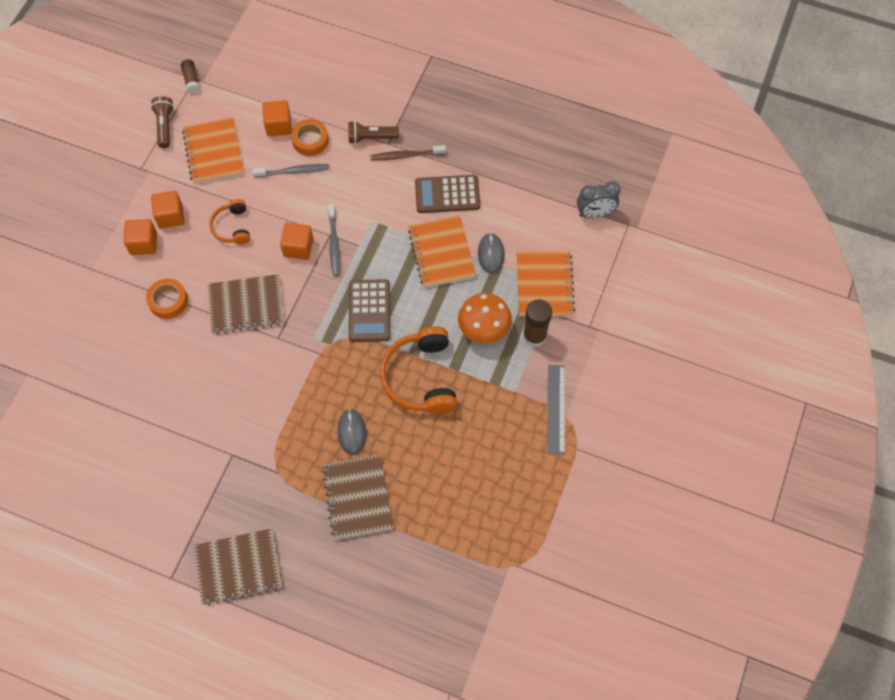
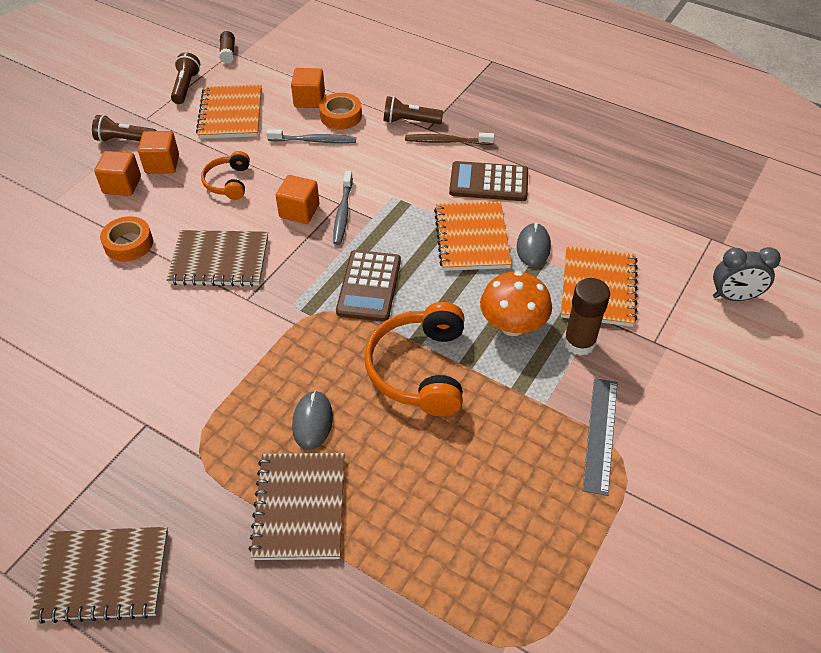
camera: 10 degrees right, 15 degrees down
grey clock [577,181,621,218] -> grey clock moved to [713,247,781,301]
none -> brown flashlight [92,115,157,142]

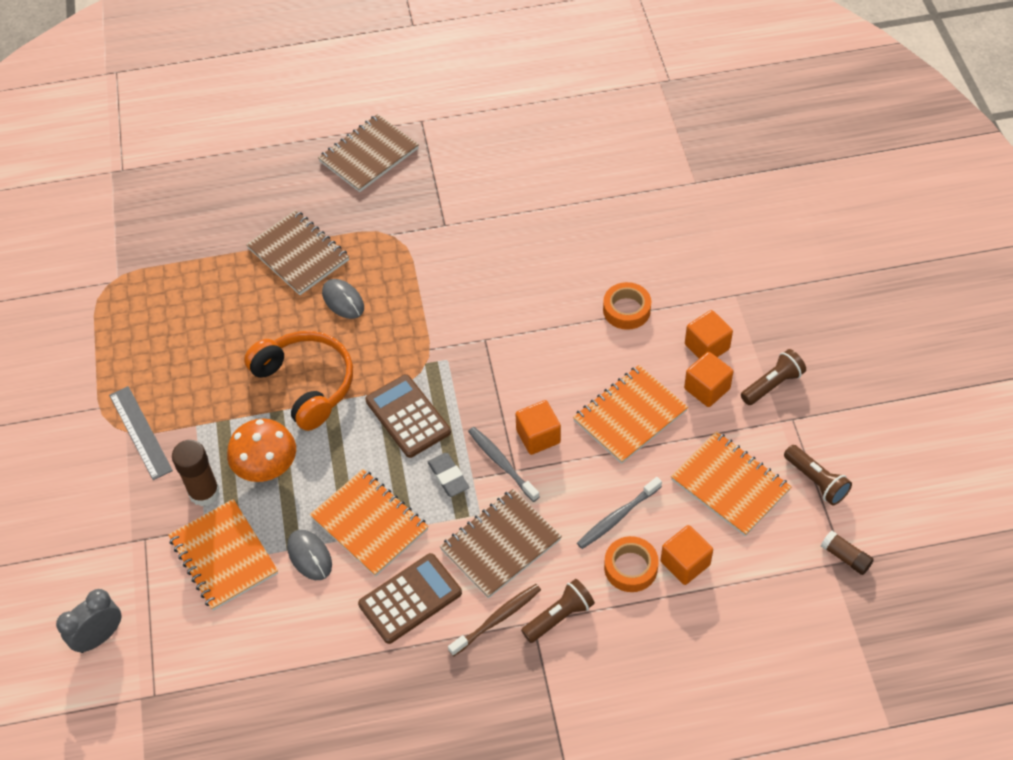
camera: 140 degrees right, 5 degrees up
brown notebook [167,230,268,287] -> brown notebook moved to [440,489,562,599]
orange headphones [201,151,250,200] -> orange notebook [573,365,688,464]
none -> grey eraser [428,453,470,497]

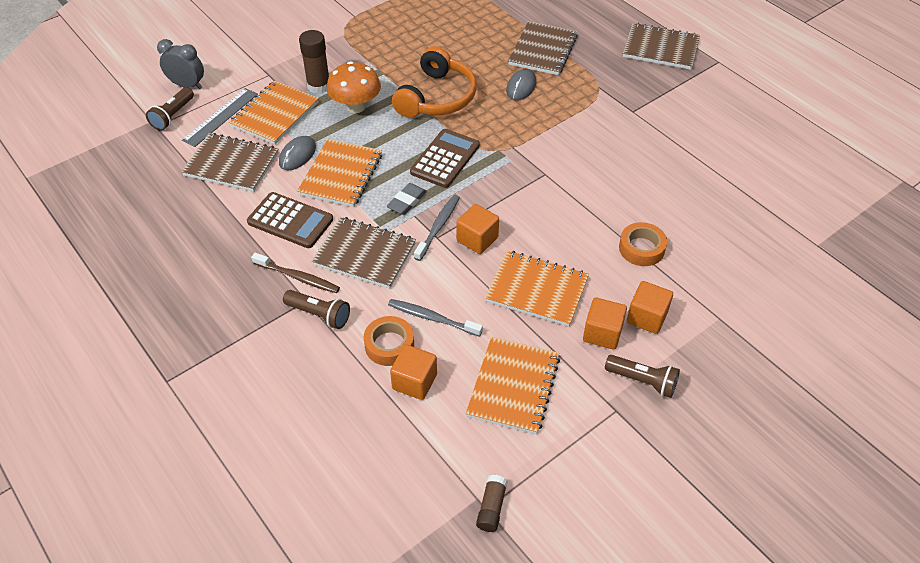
camera: 60 degrees right, 5 degrees down
grey ruler [109,386,173,480] -> grey ruler moved to [182,88,258,147]
brown flashlight [784,445,852,505] -> brown flashlight moved to [146,87,194,131]
none -> brown notebook [181,133,279,192]

